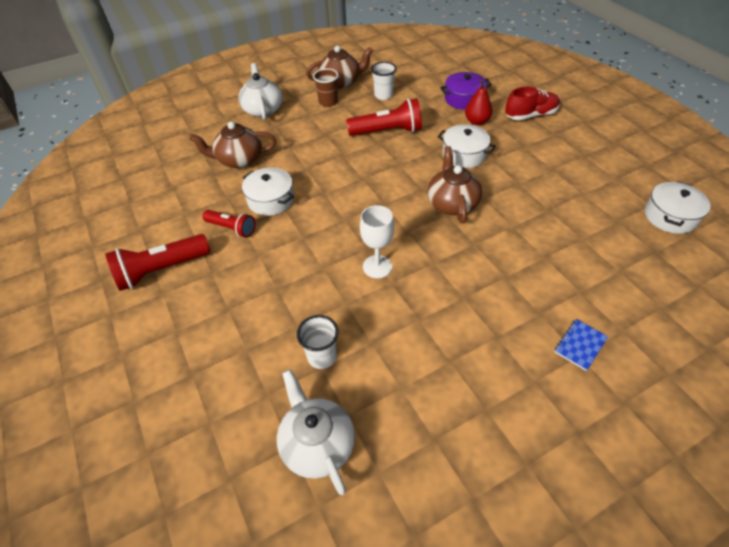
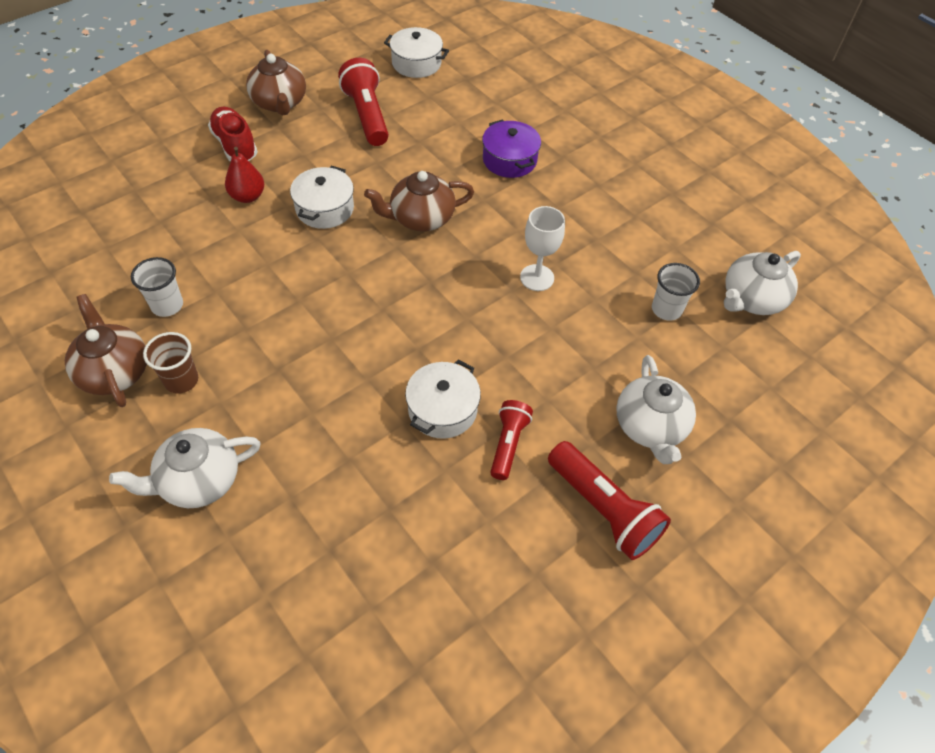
camera: 105 degrees left, 5 degrees up
brown teapot [189,121,276,168] -> brown teapot moved to [246,50,306,115]
red flashlight [346,98,422,136] -> red flashlight moved to [338,58,389,146]
purple pot [440,72,492,110] -> purple pot moved to [482,120,541,178]
blue notebook [555,319,608,371] -> none
none -> white teapot [616,355,696,464]

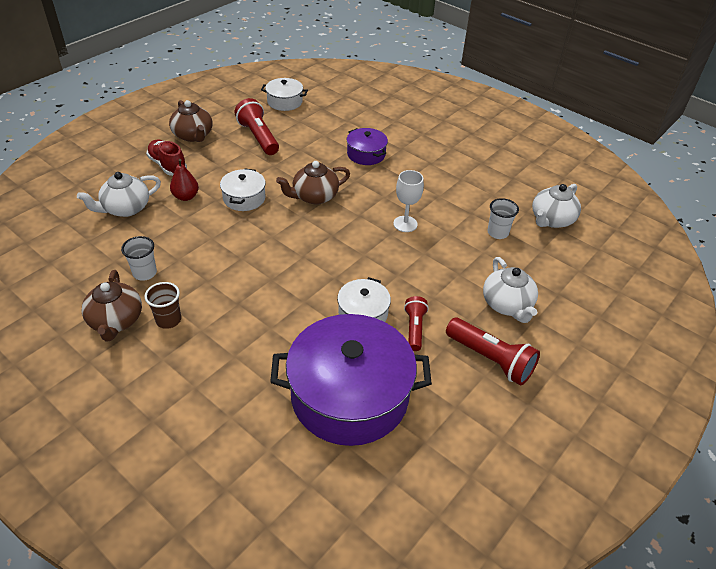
camera: 10 degrees left, 10 degrees down
brown teapot [65,294,147,407] -> brown teapot turned 150 degrees counterclockwise [82,270,142,342]
white teapot [109,428,261,508] -> white teapot moved to [77,172,161,217]
none -> purple pot [270,314,432,446]

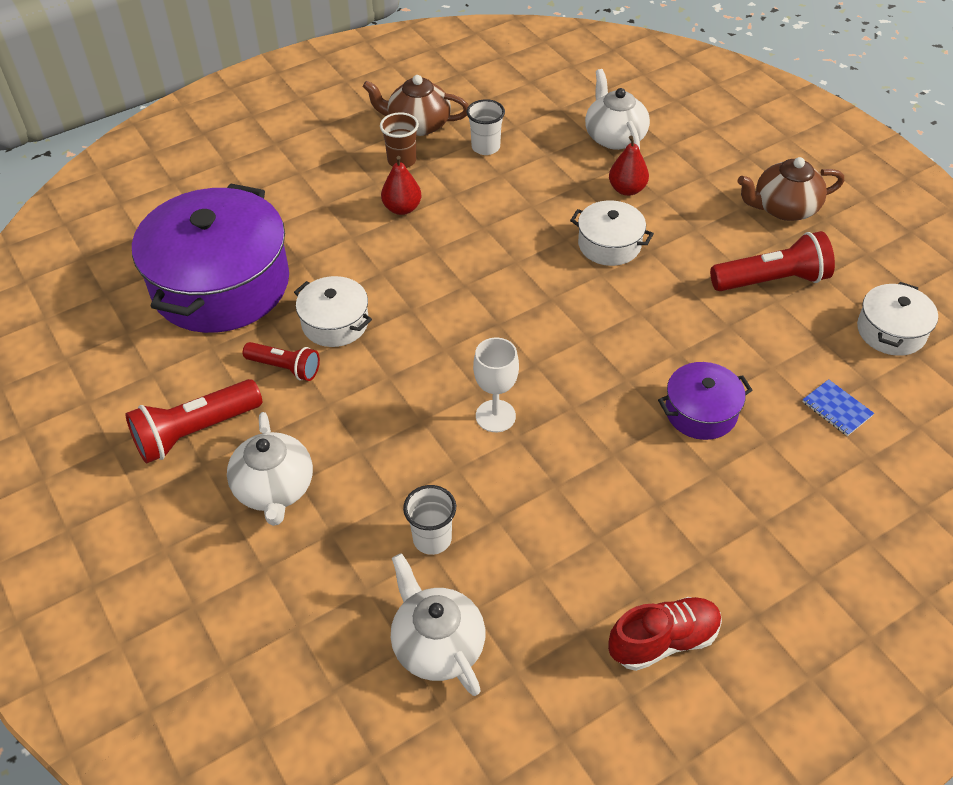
camera: 110 degrees right, 5 degrees up
red shoe [146,140,187,176] -> red shoe moved to [608,597,722,671]
brown teapot [276,161,350,204] -> none
white teapot [483,257,538,323] -> white teapot turned 105 degrees counterclockwise [227,412,313,526]
none -> red pear [381,156,421,215]
none -> blue notebook [802,379,874,436]

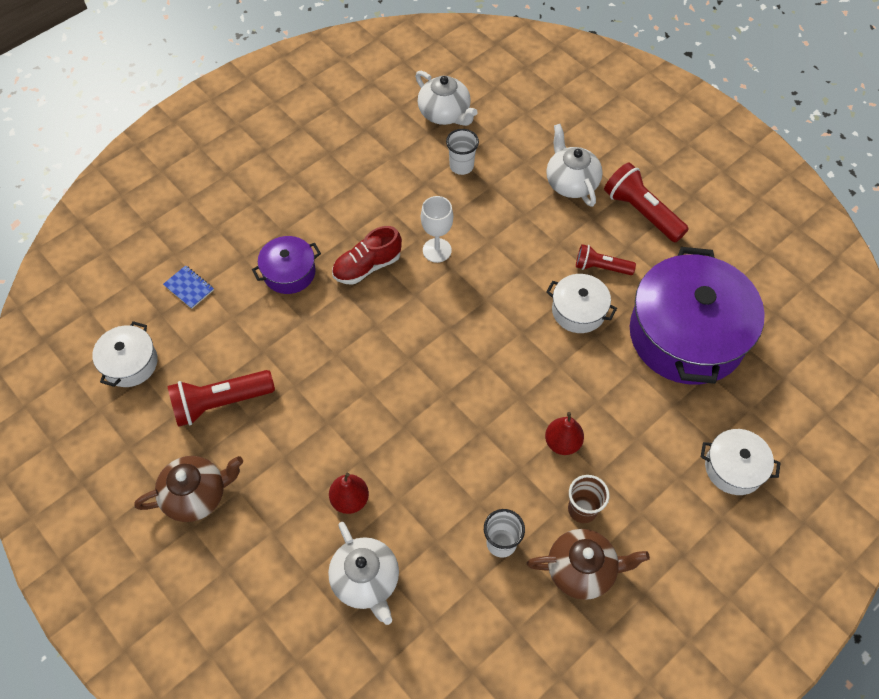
camera: 170 degrees right, 10 degrees up
red flashlight [125,379,262,463] -> red flashlight turned 90 degrees counterclockwise [604,162,689,242]
white pot [570,200,654,266] -> white pot moved to [701,429,781,495]
red shoe [608,597,722,671] -> red shoe moved to [332,226,402,285]

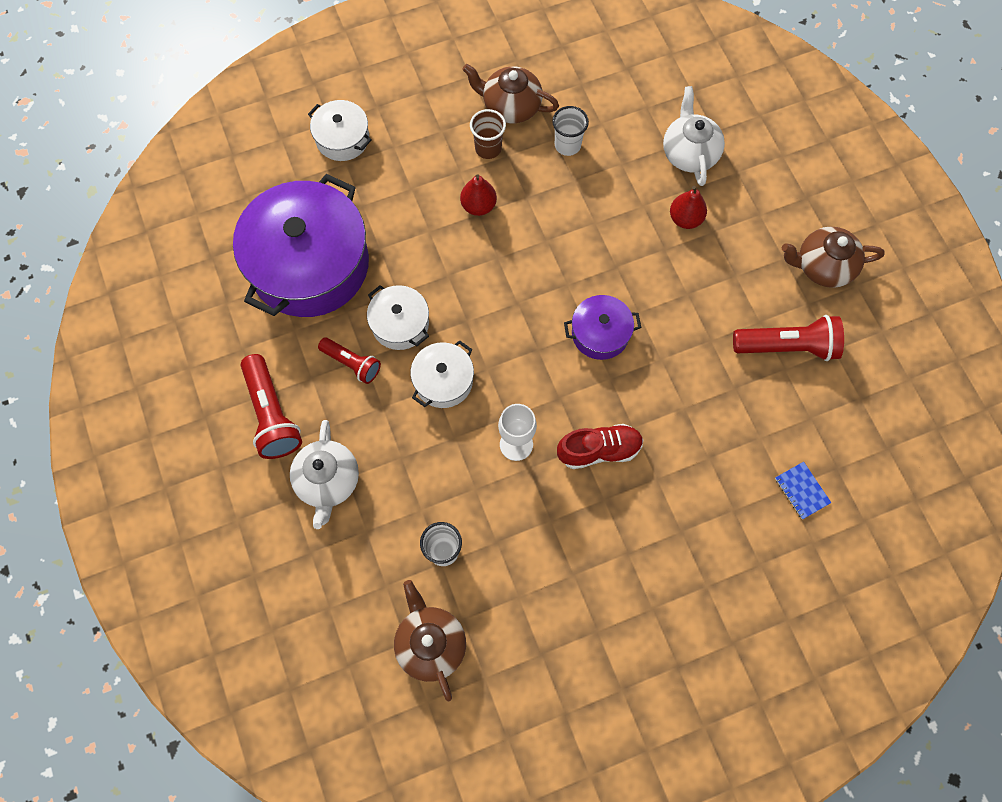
camera: 160 degrees left, 10 degrees up
white pot [92,321,158,387] -> white pot moved to [410,340,474,408]
purple pot [252,236,321,294] -> purple pot moved to [564,295,641,360]
white teapot [415,71,478,126] -> brown teapot [394,580,466,701]

